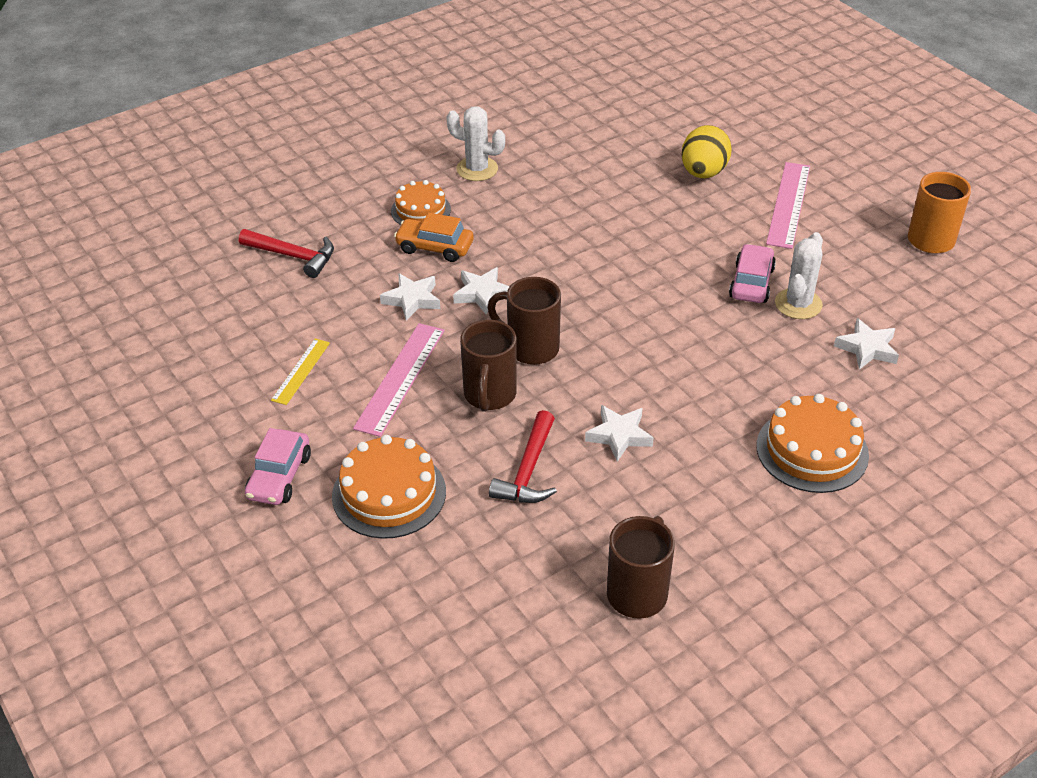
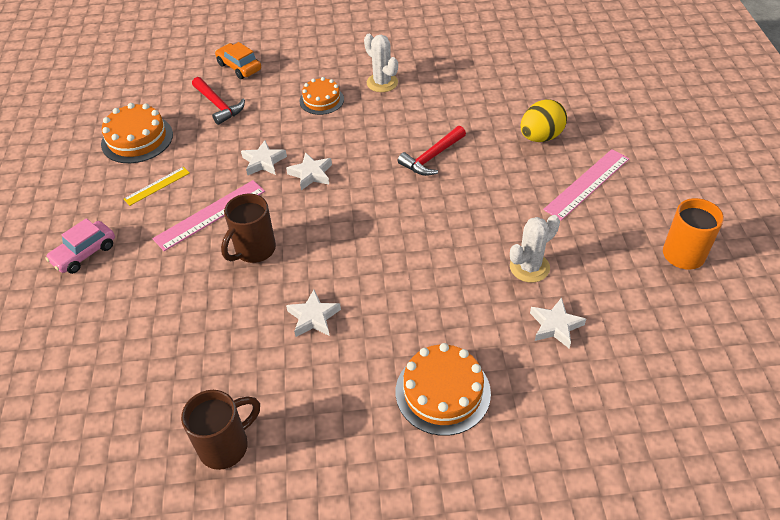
camera: 30 degrees right, 5 degrees up
orange cake [332,435,446,539] -> orange cake moved to [101,103,173,163]
orange car [394,213,474,262] -> orange car moved to [215,42,261,79]
brown mug [487,277,561,365] -> none
red hammer [489,410,557,503] -> red hammer moved to [398,126,466,176]
pink car [729,244,776,303] -> none

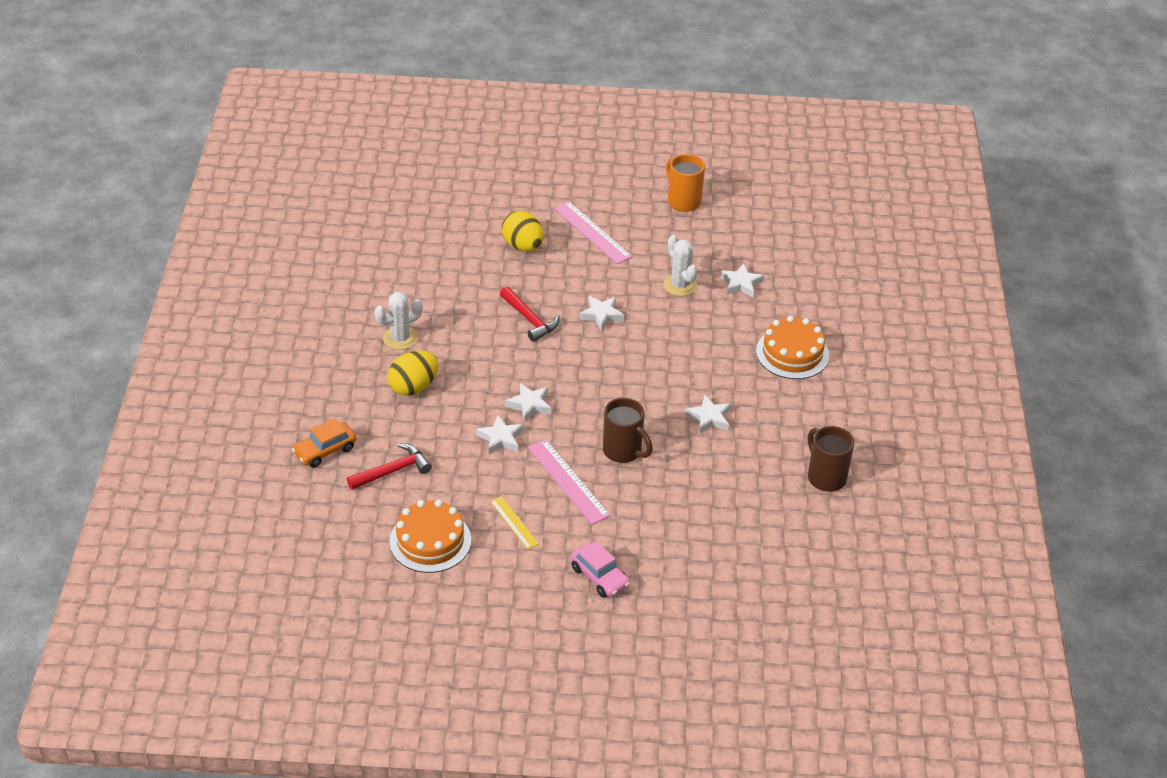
camera: 85 degrees left, 5 degrees down
orange cake [300,77,344,115] -> yellow egg [387,351,438,396]
none -> white star [579,296,624,331]

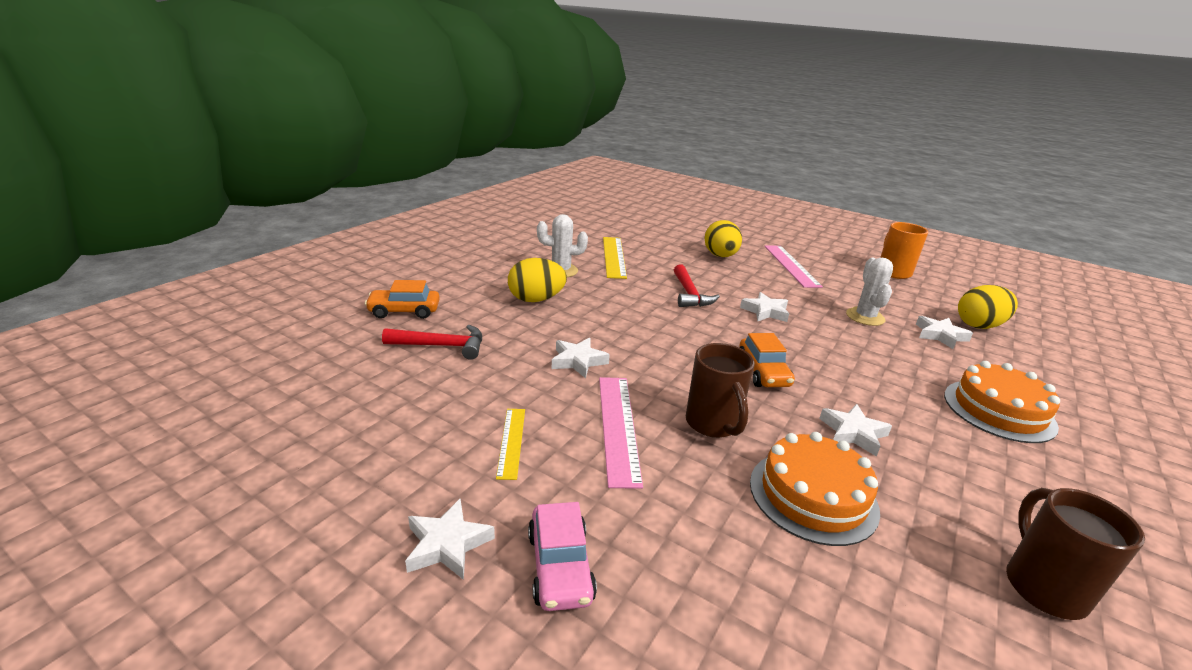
camera: 30 degrees right, 15 degrees down
orange cake [389,500,471,573] -> orange cake moved to [750,432,880,546]
white star [505,383,551,422] -> white star moved to [405,499,495,580]
none -> yellow ruler [603,237,627,279]
none -> orange car [739,333,795,387]
none -> yellow egg [958,285,1018,329]

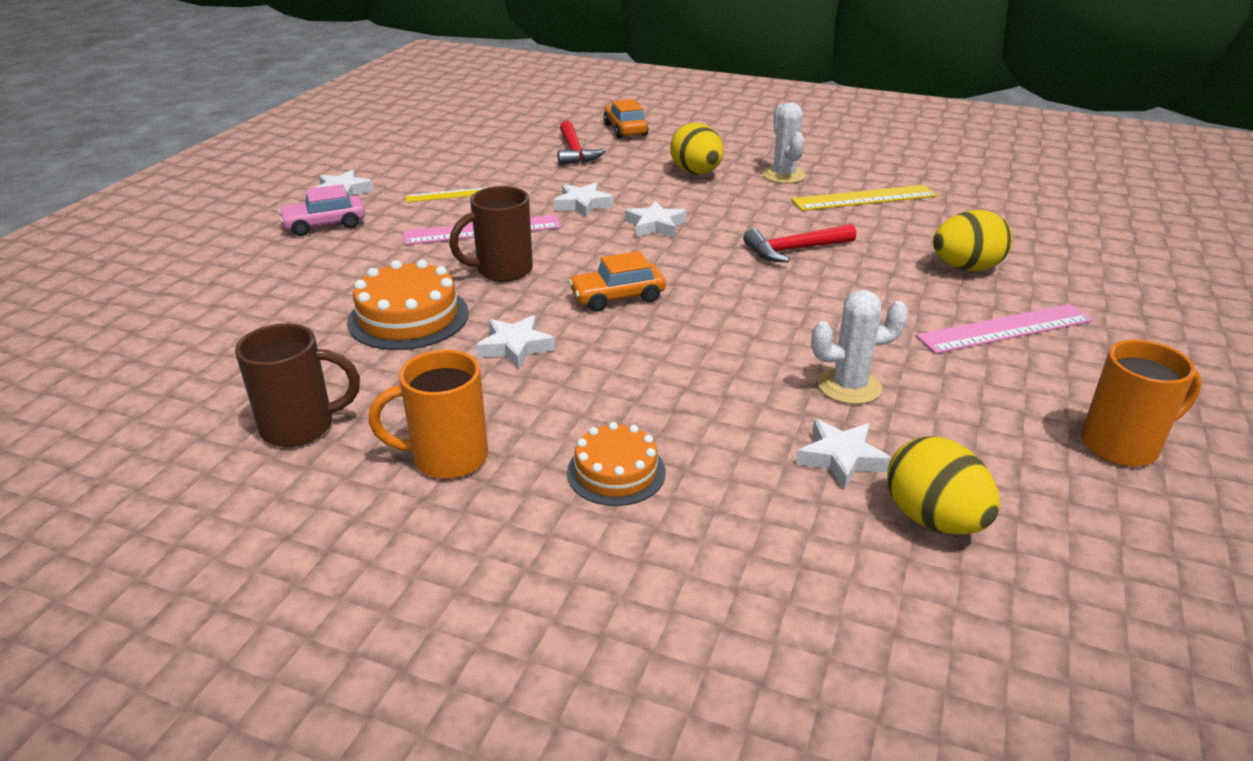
camera: 80 degrees right, 5 degrees up
white star [740,292,789,322] -> white star moved to [625,201,686,238]
orange cake [944,361,1060,443] -> orange cake [567,422,666,506], size x0.66
none -> orange mug [369,350,488,479]

